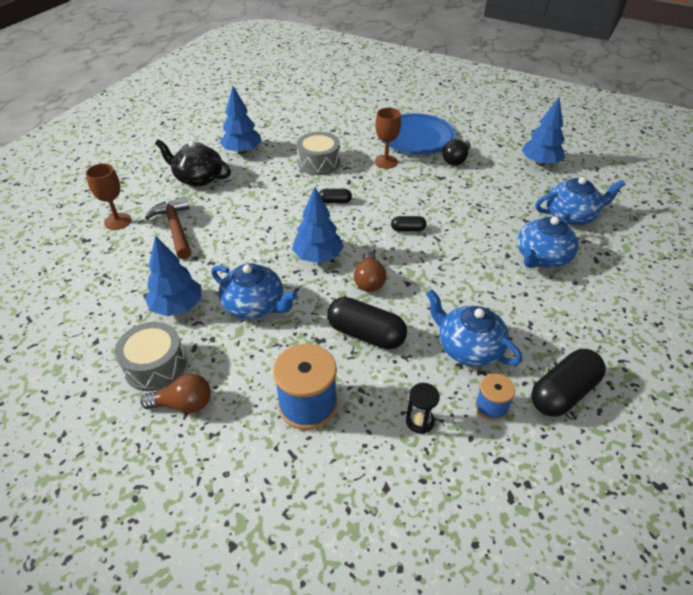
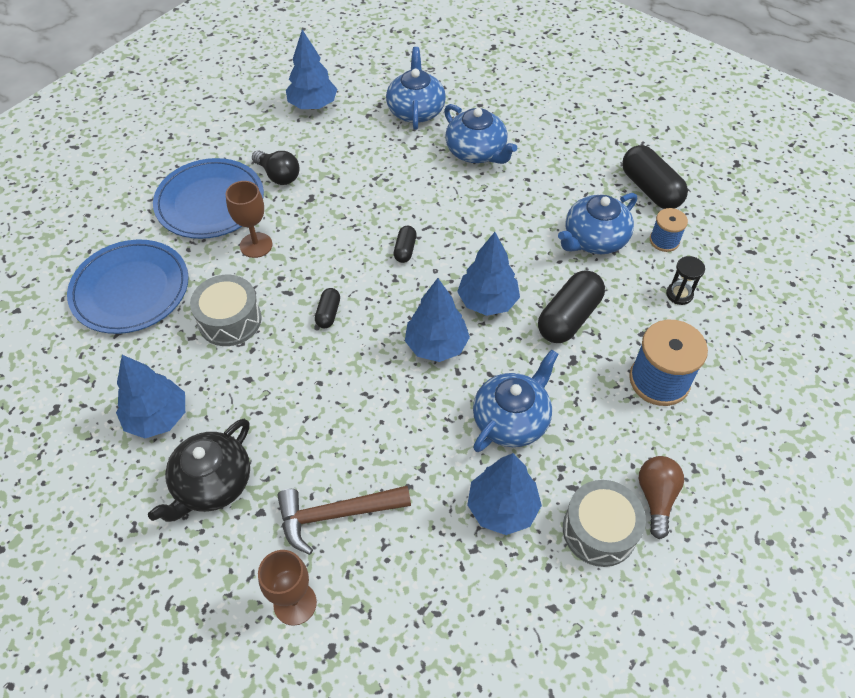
camera: 80 degrees left, 10 degrees up
brown light bulb [354,251,386,292] -> blue tree [457,232,520,316]
none -> blue plate [67,240,189,334]

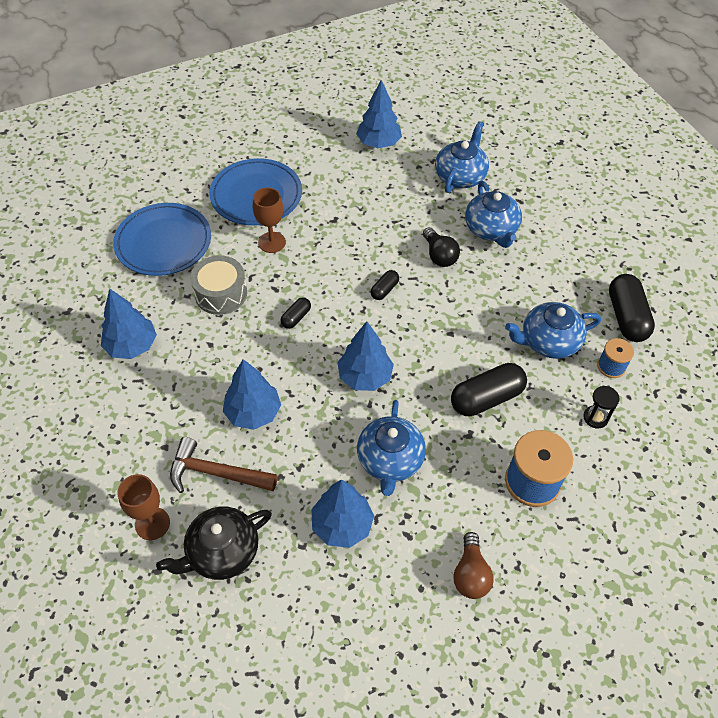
camera: 25 degrees right, 0 degrees up
black teapot [148,419,250,522] -> black teapot moved to [156,507,272,580]
black light bulb [252,150,300,185] -> black light bulb moved to [423,227,460,267]
blue tree [457,232,520,316] -> blue tree moved to [223,359,281,430]
blue teapot [473,349,558,452] -> blue teapot turned 120 degrees clockwise [357,400,426,496]
grey drum [563,480,646,567] -> none
brown light bulb [639,456,684,539] -> brown light bulb turned 150 degrees clockwise [453,532,494,599]

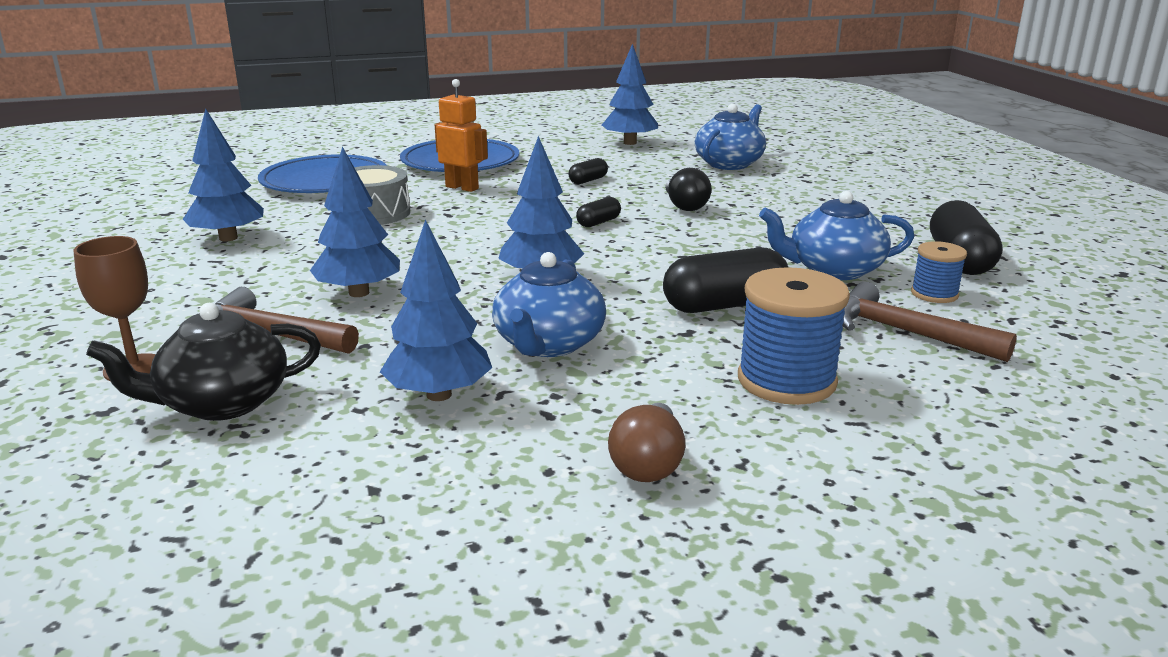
camera: 10 degrees right, 30 degrees down
brown goblet [253,188,286,253] -> orange robot [435,79,488,192]
black capsule [281,297,311,329] -> black capsule moved to [568,158,608,184]
blue teapot [465,181,522,248] -> none
black hourglass [583,386,620,428] -> brown hammer [842,282,1017,362]

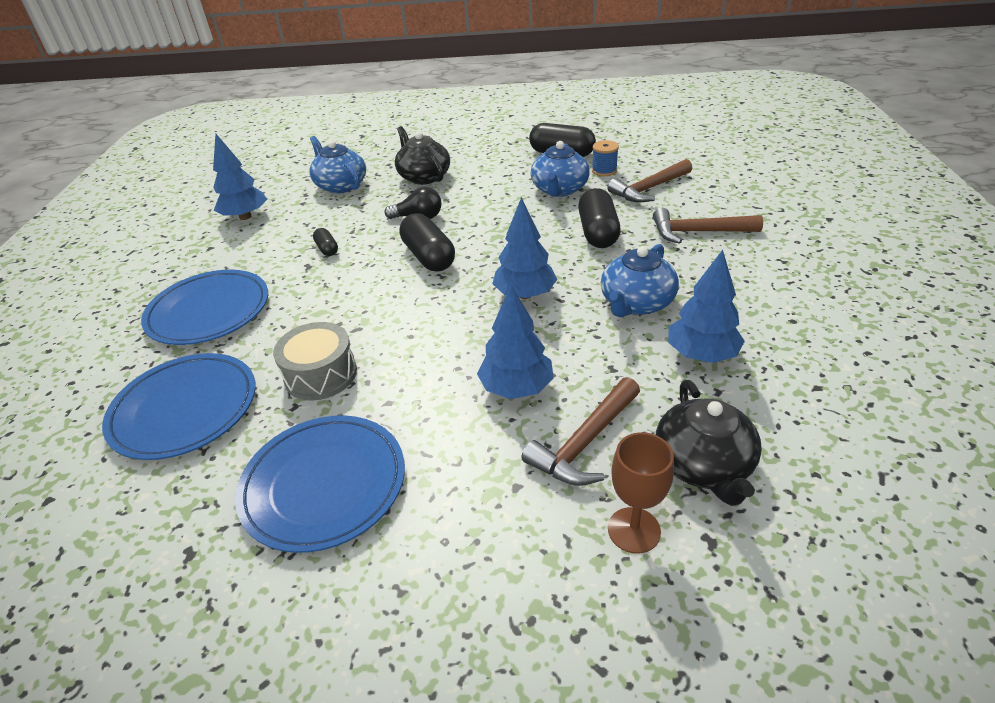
camera: 70 degrees left, 15 degrees up
blue tree [183,109,264,241] -> blue plate [235,415,405,553]
orange robot [435,79,488,192] -> none
blue teapot [492,252,606,357] -> blue teapot turned 90 degrees clockwise [601,244,679,317]
black capsule [576,197,621,227] -> black capsule [399,213,455,272], size x1.97
brown light bulb [608,403,685,482] -> none
blue spool [738,267,850,405] -> brown hammer [653,208,763,244]
none -> black teapot [395,126,450,185]

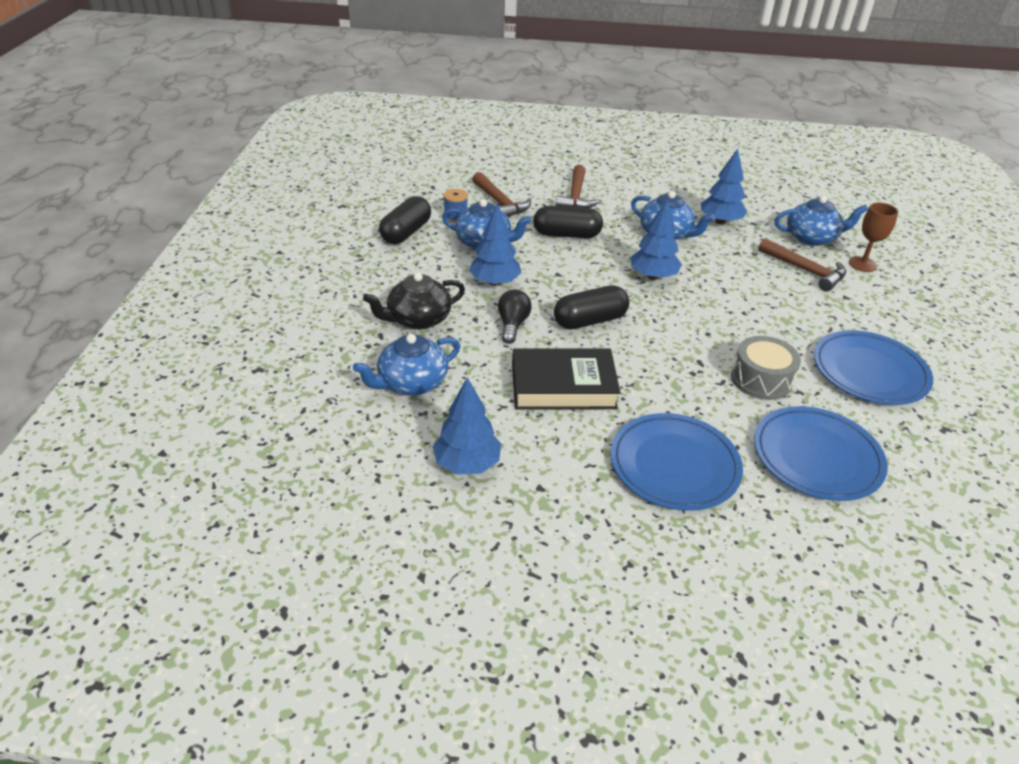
camera: 90 degrees left, 0 degrees up
black capsule [313,228,338,256] -> black book [512,348,620,410]
blue tree [477,285,554,399] -> blue tree moved to [469,204,521,286]
black teapot [656,380,762,506] -> blue teapot [774,196,868,246]

